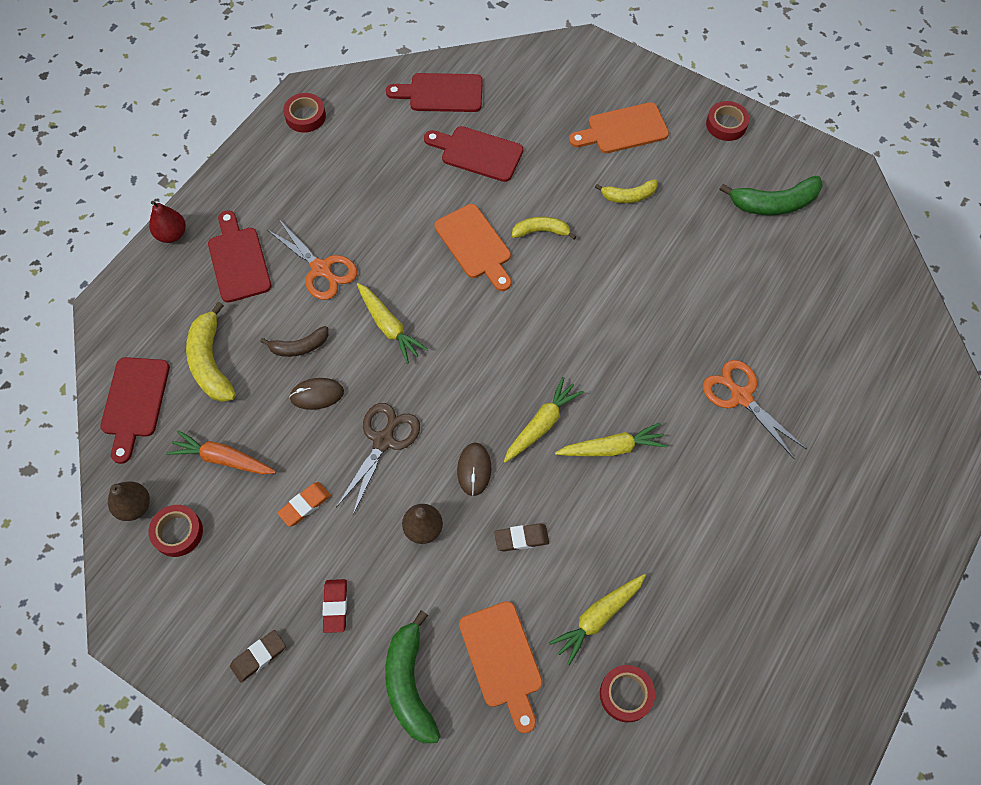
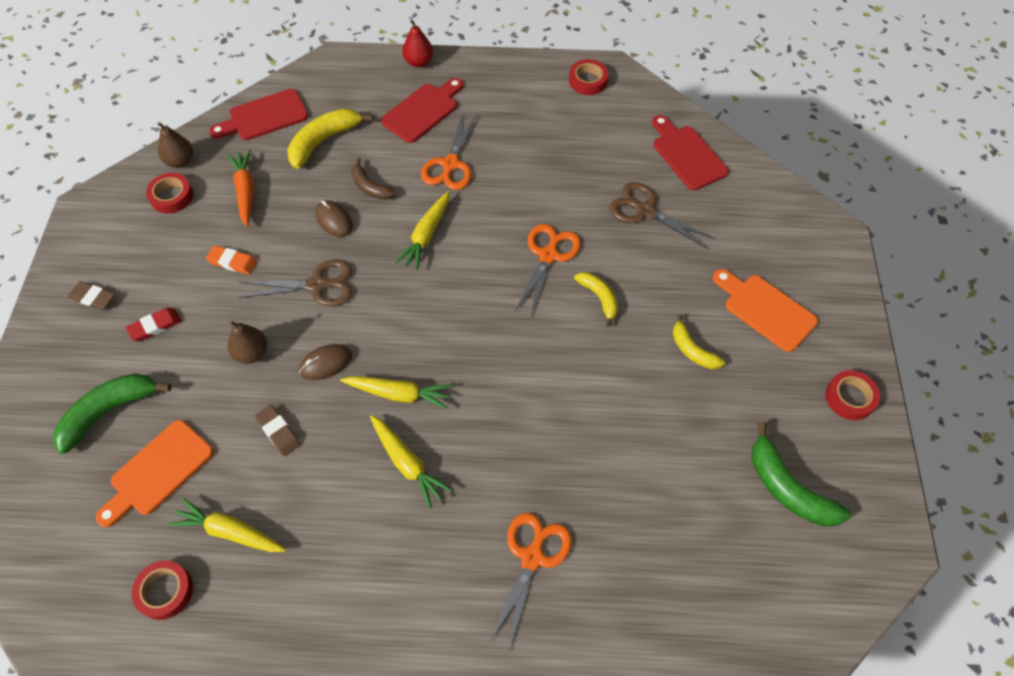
camera: 60 degrees right, 5 degrees down
red cutting board [424,126,523,182] -> brown scissors [609,182,715,249]
orange cutting board [434,204,512,291] -> orange scissors [514,224,581,316]

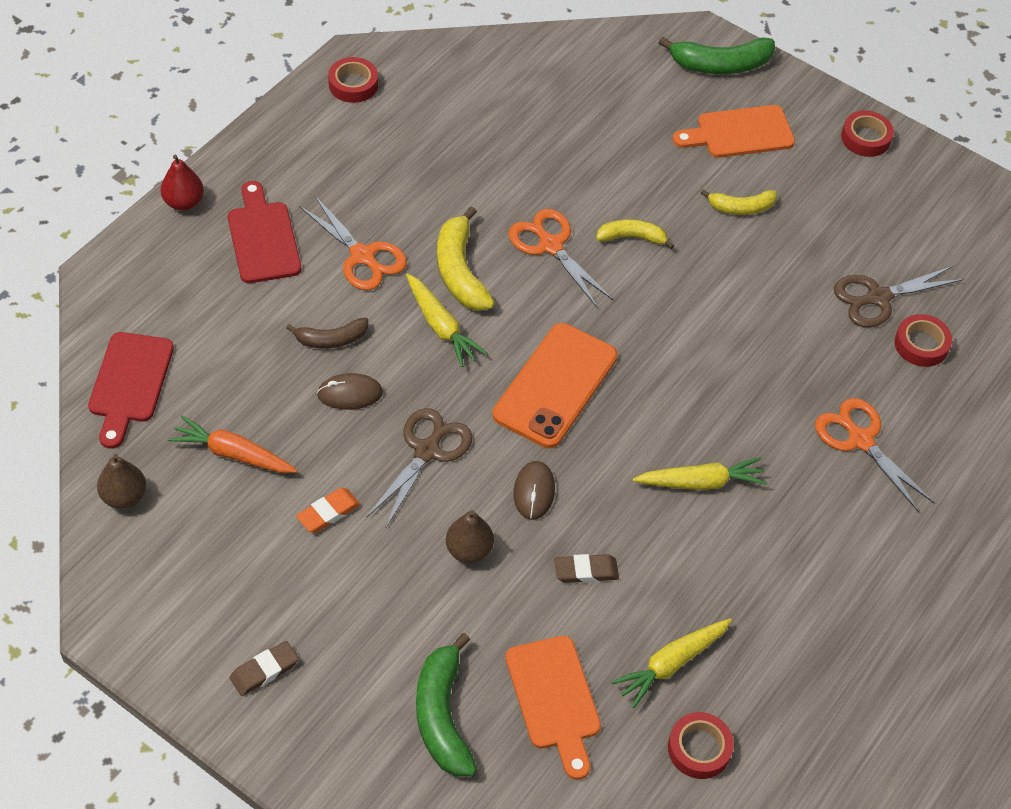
camera: 60 degrees left, 5 degrees down
red eraser [126,307,181,342] -> none
red tape [146,173,193,214] -> red tape moved to [895,314,952,367]
yellow banana [287,108,373,169] -> yellow banana moved to [437,206,495,311]
yellow carrot [340,376,453,410] -> none
brown scissors [609,182,715,249] -> brown scissors moved to [834,266,964,327]
red cutting board [652,115,729,190] -> none
green banana [751,422,851,527] -> green banana moved to [658,37,775,74]
none -> orange phone [493,323,618,448]

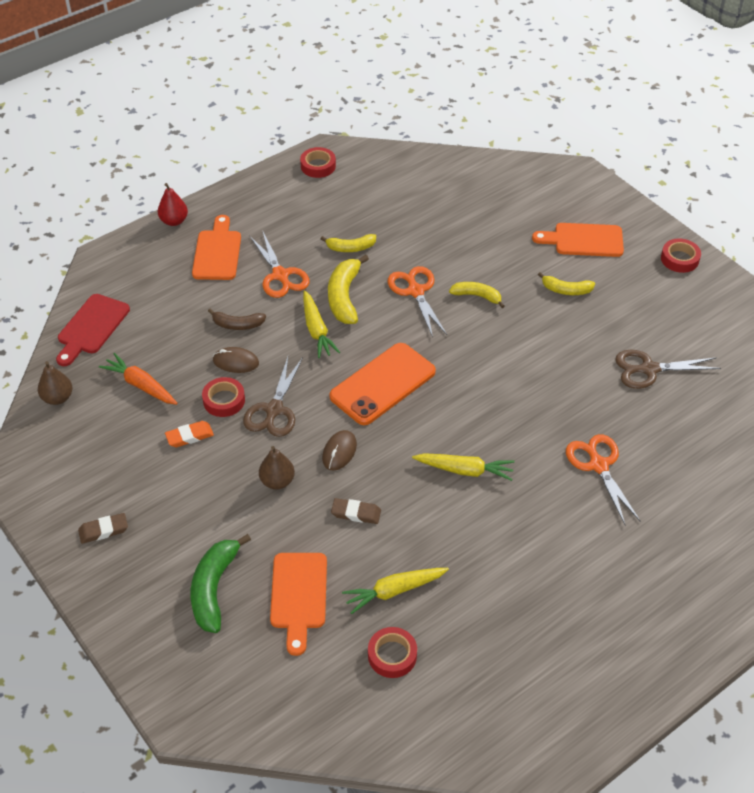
camera: 20 degrees right, 5 degrees down
red cutting board [228,181,301,283] -> orange cutting board [192,215,241,280]
brown scissors [366,408,473,527] -> brown scissors turned 150 degrees clockwise [243,357,303,437]
green banana [658,37,775,74] -> none
red tape [895,314,952,367] -> red tape moved to [202,377,245,417]
none -> yellow banana [321,234,376,252]

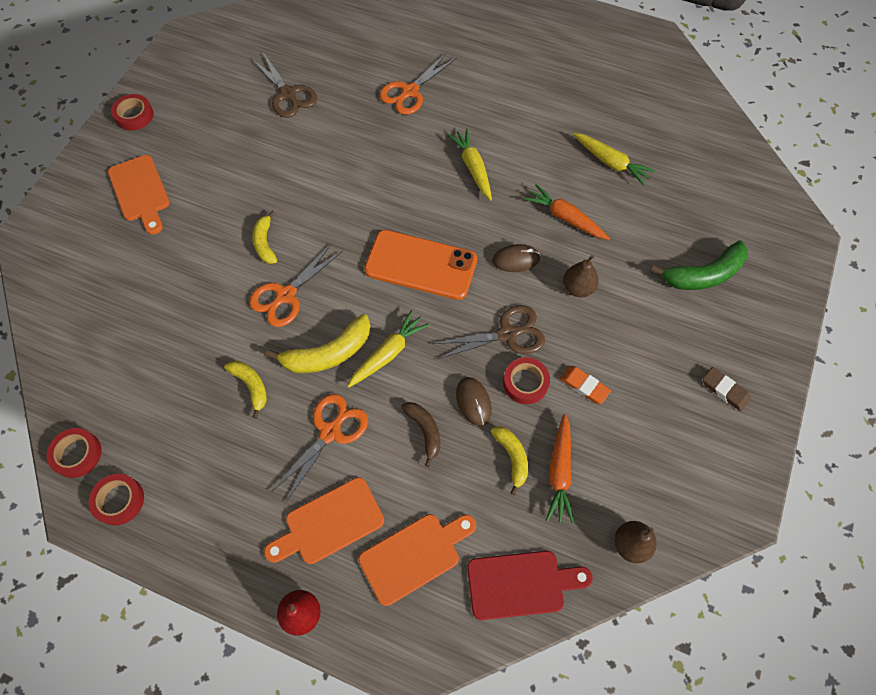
camera: 120 degrees left, 15 degrees up
orange cutting board [270,553,327,656] -> orange cutting board moved to [359,514,476,606]
brown eraser [331,498,381,524] -> orange carrot [524,184,610,240]
red tape [368,627,417,678] -> red tape moved to [47,428,102,478]
yellow banana [538,272,595,295] -> yellow banana moved to [491,426,528,495]

